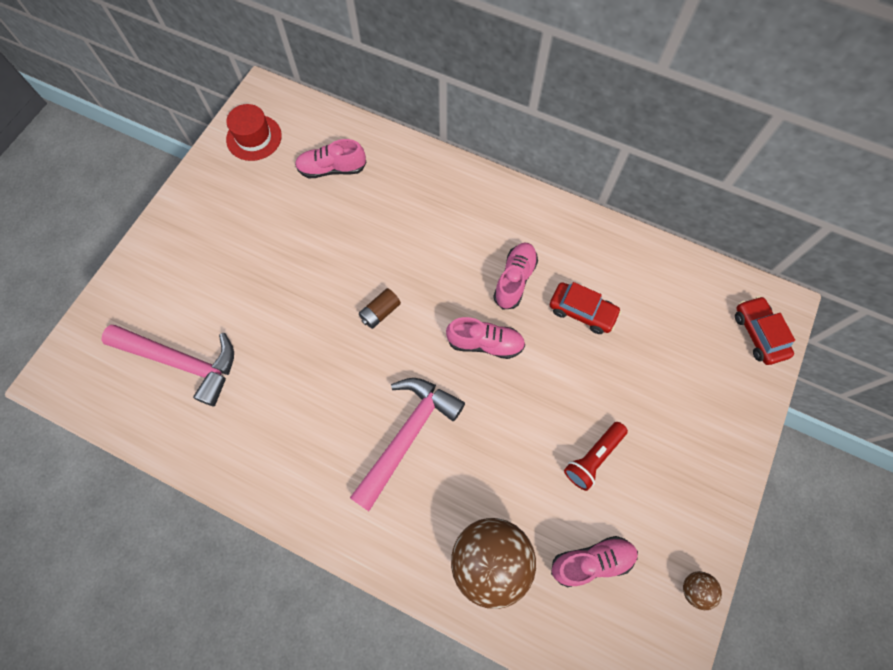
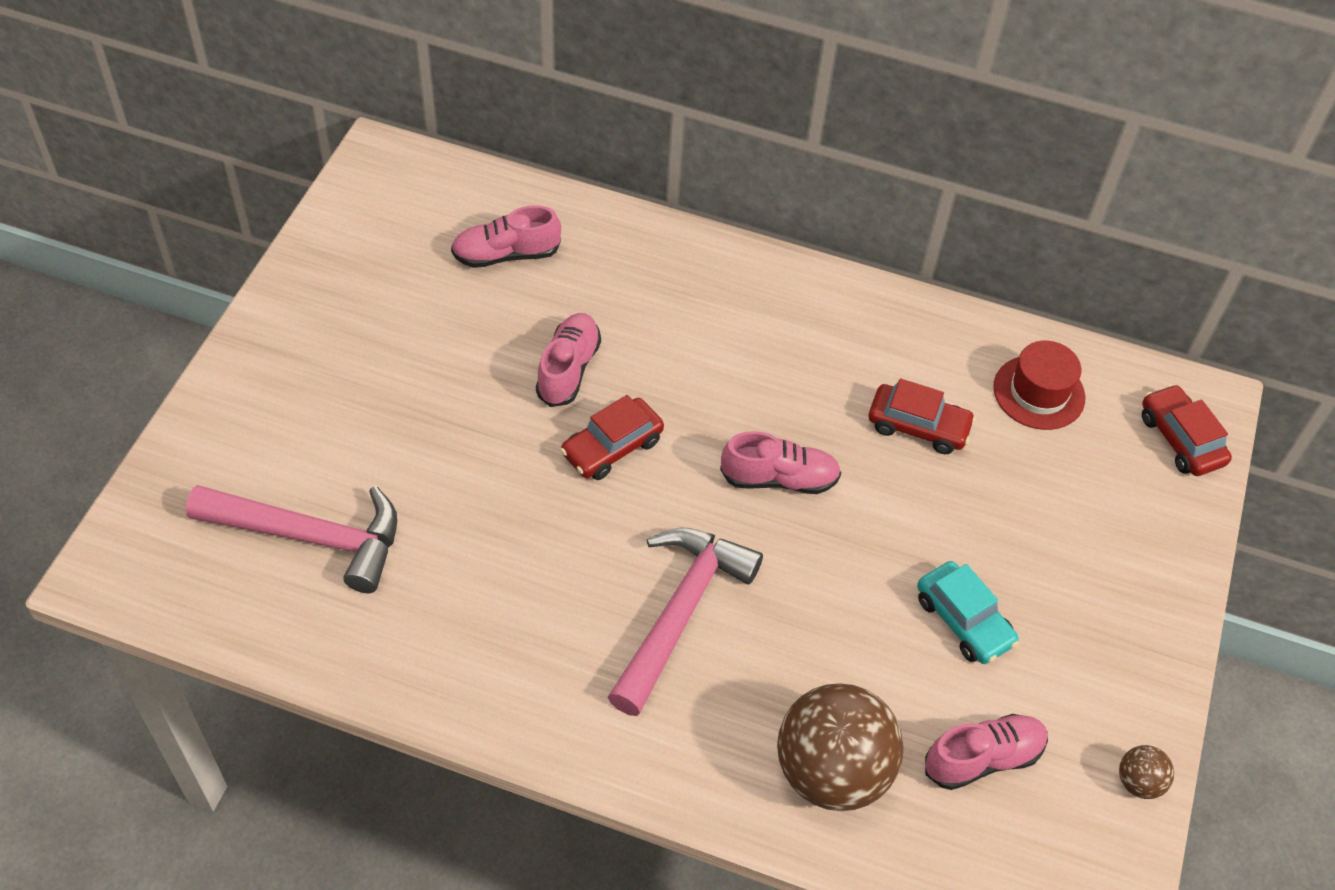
camera: 10 degrees left, 15 degrees down
red hat [226,104,282,161] -> red hat moved to [993,341,1085,430]
brown battery [359,288,401,329] -> red car [560,395,664,480]
pink shoe [493,243,538,310] -> pink shoe moved to [536,313,601,407]
red flashlight [564,422,628,491] -> turquoise car [917,561,1019,664]

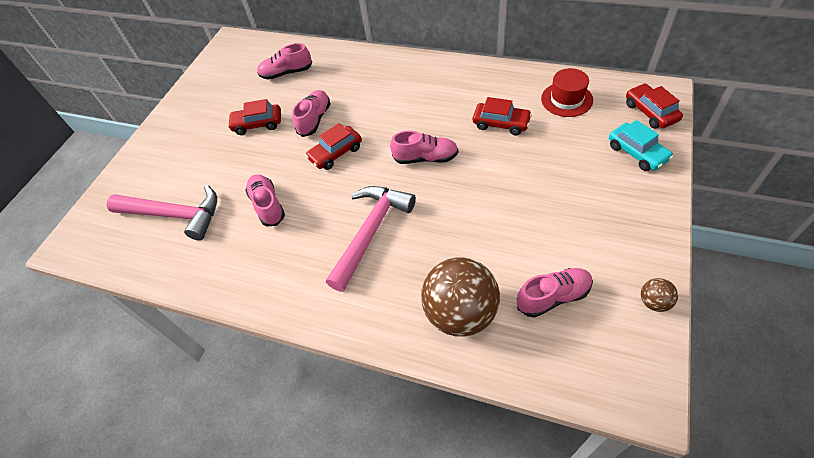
camera: 10 degrees right, 0 degrees up
turquoise car [917,561,1019,664] -> turquoise car moved to [609,120,673,171]
none -> red car [228,99,281,135]
none -> pink shoe [245,174,285,226]

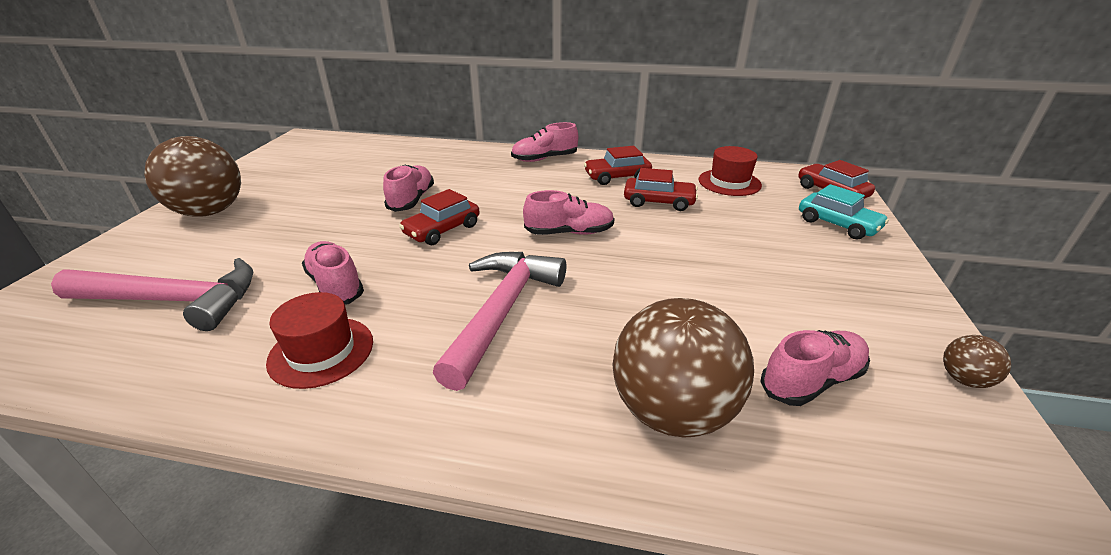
camera: 15 degrees left, 20 degrees down
red car [228,99,281,135] -> red car moved to [584,146,652,185]
pink shoe [257,43,312,80] -> pink shoe moved to [511,122,578,162]
none -> brown ball [144,136,241,217]
none -> red hat [266,292,373,389]

